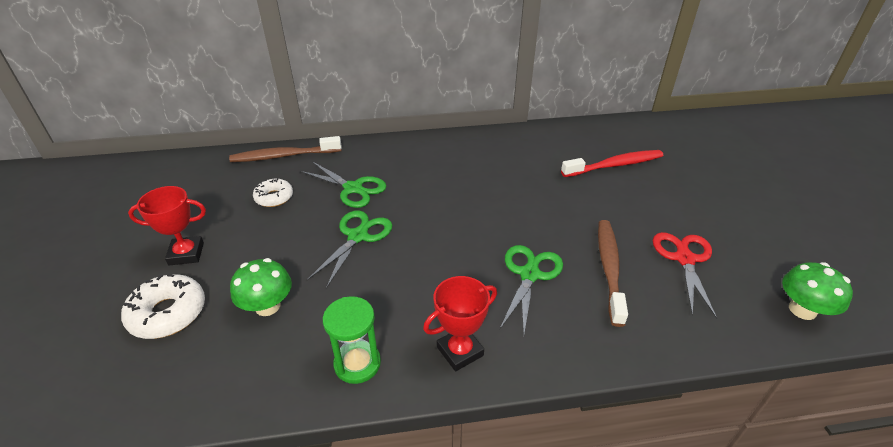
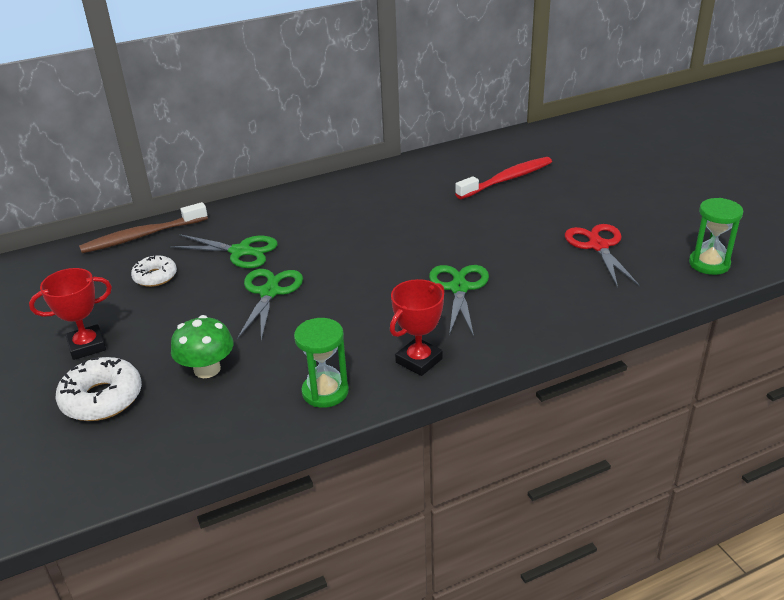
camera: 15 degrees left, 5 degrees down
brown toothbrush [598,220,628,327] -> none
green mushroom [782,262,853,320] -> green hourglass [689,198,743,275]

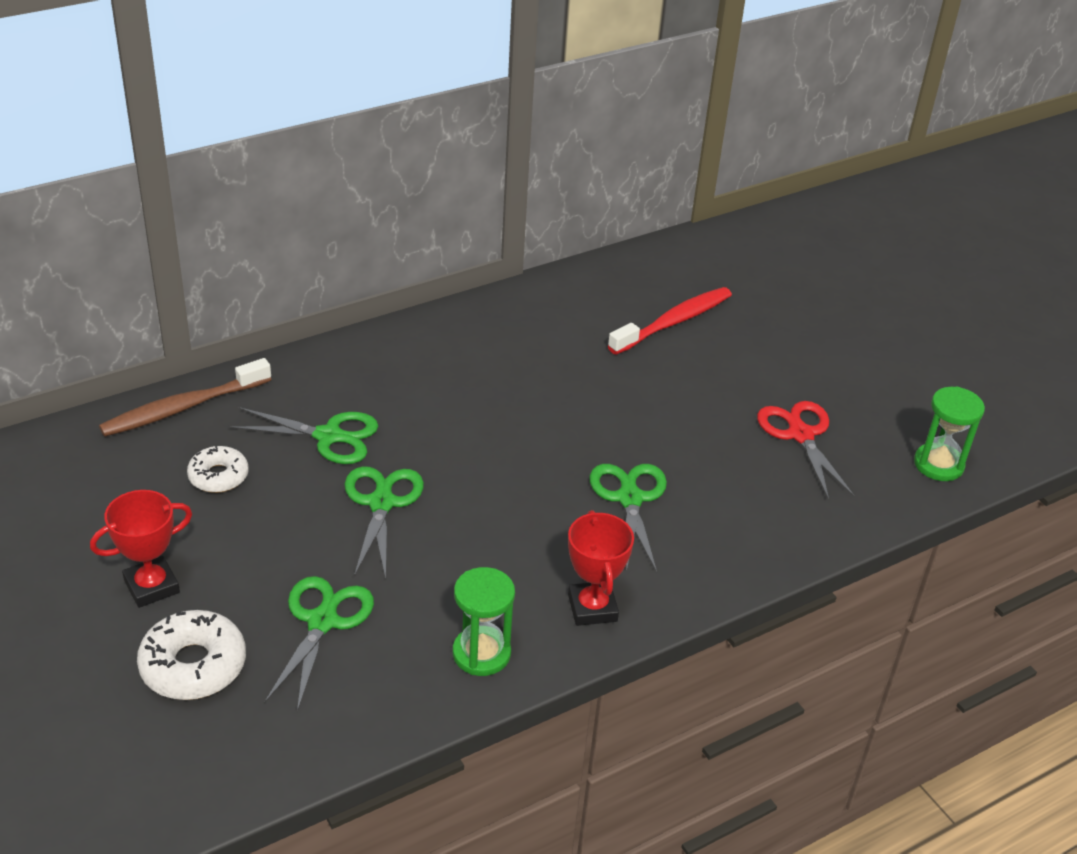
camera: 10 degrees left, 5 degrees up
green mushroom [171,315,234,378] -> green scissors [264,576,374,712]
red trophy [390,279,445,376] -> red trophy turned 45 degrees counterclockwise [568,510,634,626]

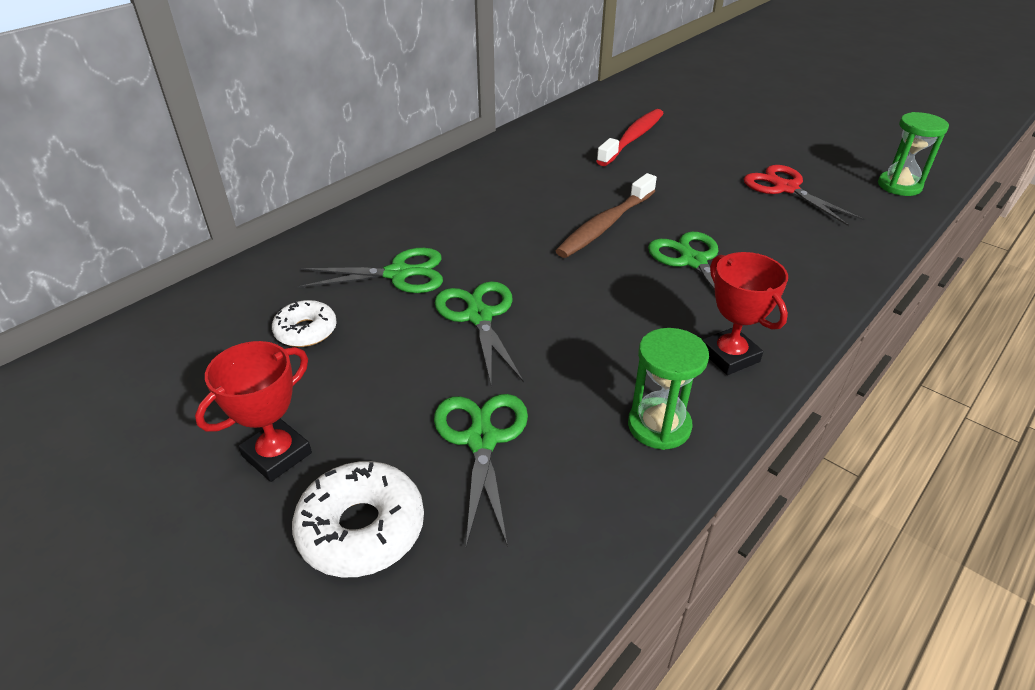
camera: 15 degrees left, 0 degrees up
brown toothbrush [99,358,271,437] -> brown toothbrush moved to [556,173,657,258]

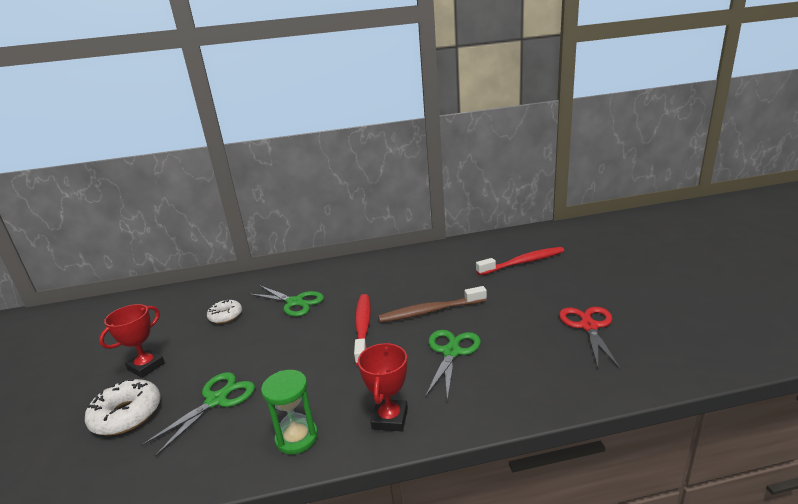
camera: 40 degrees right, 15 degrees down
red trophy [195,341,312,482] -> red trophy turned 45 degrees counterclockwise [99,304,165,378]
green scissors [435,281,524,384] -> none
green hourglass [878,112,949,196] -> none
none -> red toothbrush [354,294,371,366]

